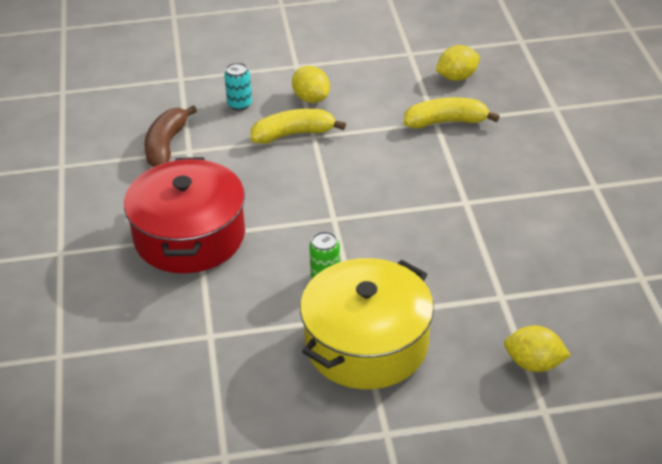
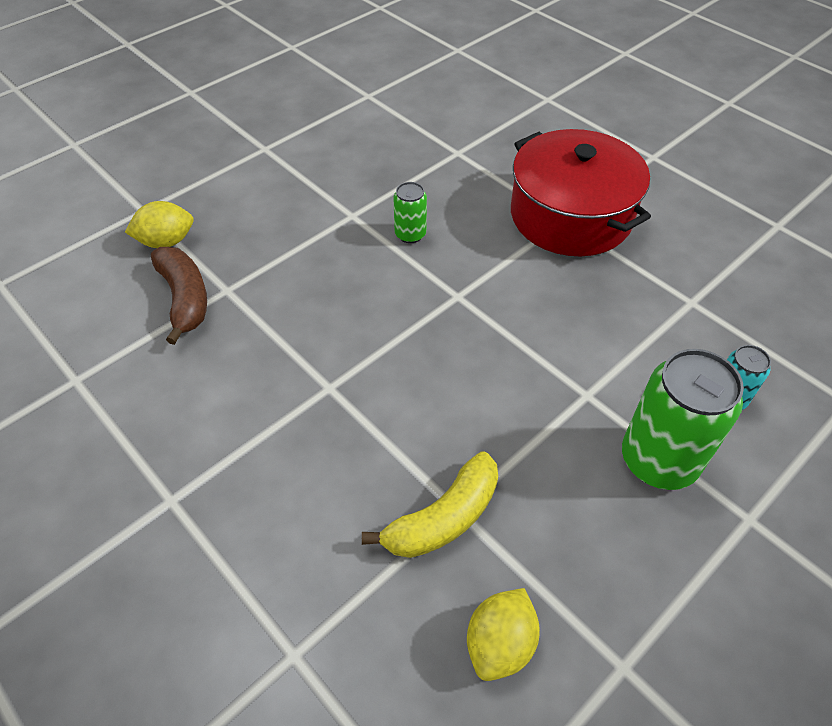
camera: 145 degrees right, 10 degrees up
brown banana [144,105,197,167] -> brown banana moved to [151,247,207,345]
yellow banana [251,109,346,144] -> none
yellow lemon [292,66,330,103] -> green can [622,349,744,490]
yellow pot [300,258,434,389] -> none

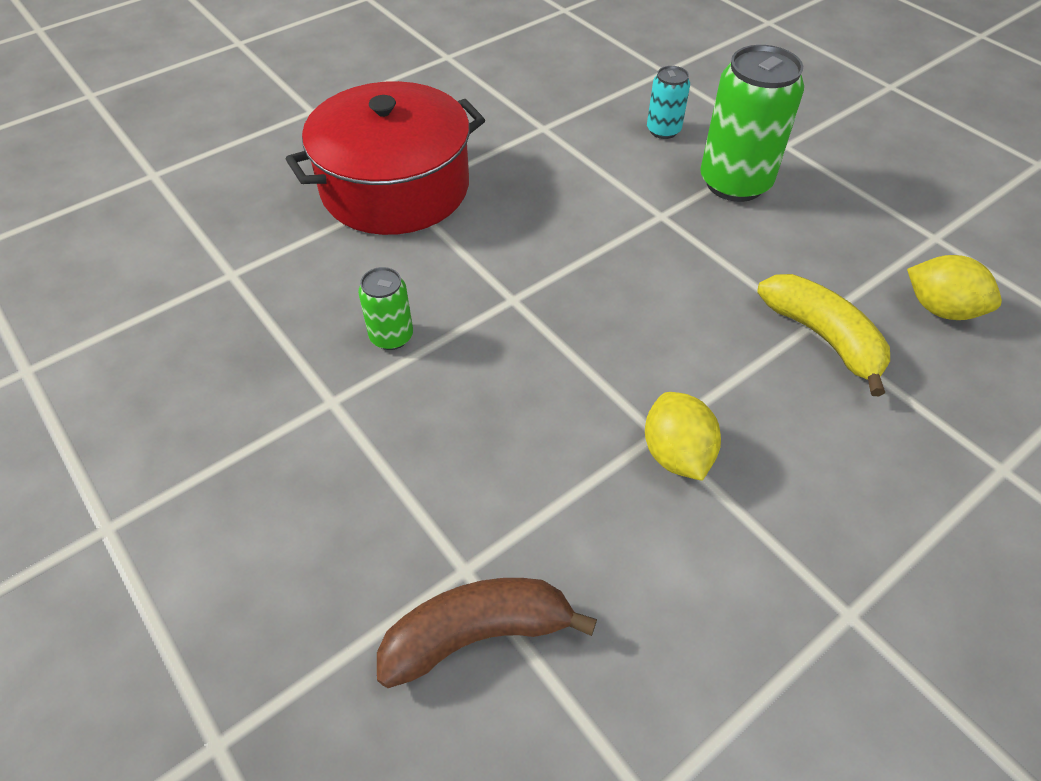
camera: 85 degrees left, 0 degrees up
yellow lemon [125,201,194,248] -> yellow lemon moved to [645,392,721,481]

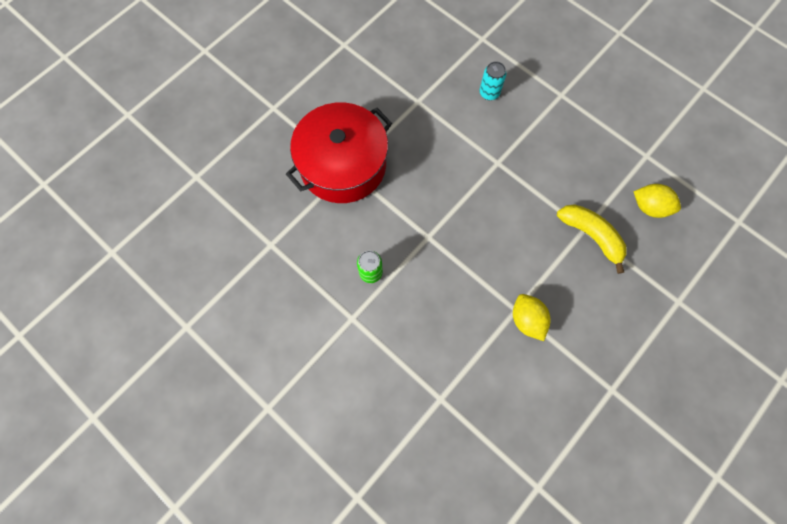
camera: 10 degrees left, 20 degrees up
brown banana [377,578,597,688] -> none
green can [700,45,804,202] -> none

